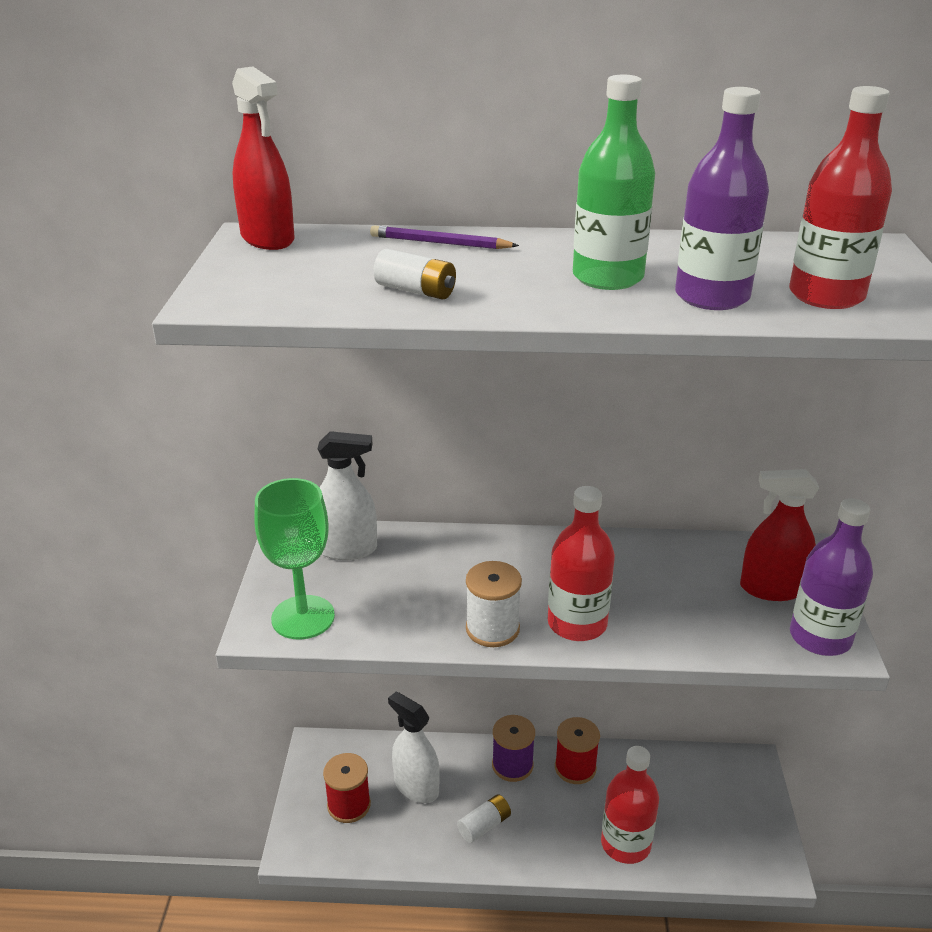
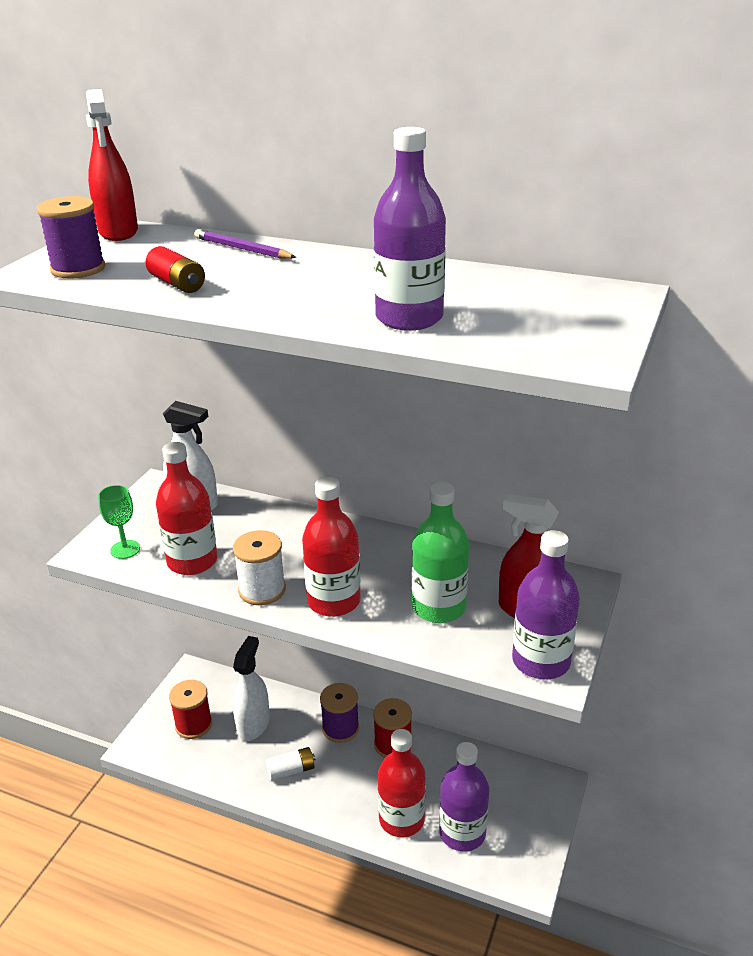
camera: 20 degrees right, 0 degrees up
green goblet [255,478,335,639] -> green goblet [98,485,140,559], size x0.56
white battery [373,249,456,300] -> red battery [146,246,205,293]
white spray bottle [388,691,440,803] -> white spray bottle turned 45 degrees clockwise [233,636,270,741]
green bottle [573,75,655,290] -> green bottle moved to [412,482,469,623]
red bottle [789,86,892,309] -> red bottle moved to [156,442,217,575]
none -> purple spool [37,196,105,279]
none -> purple bottle [439,742,489,852]

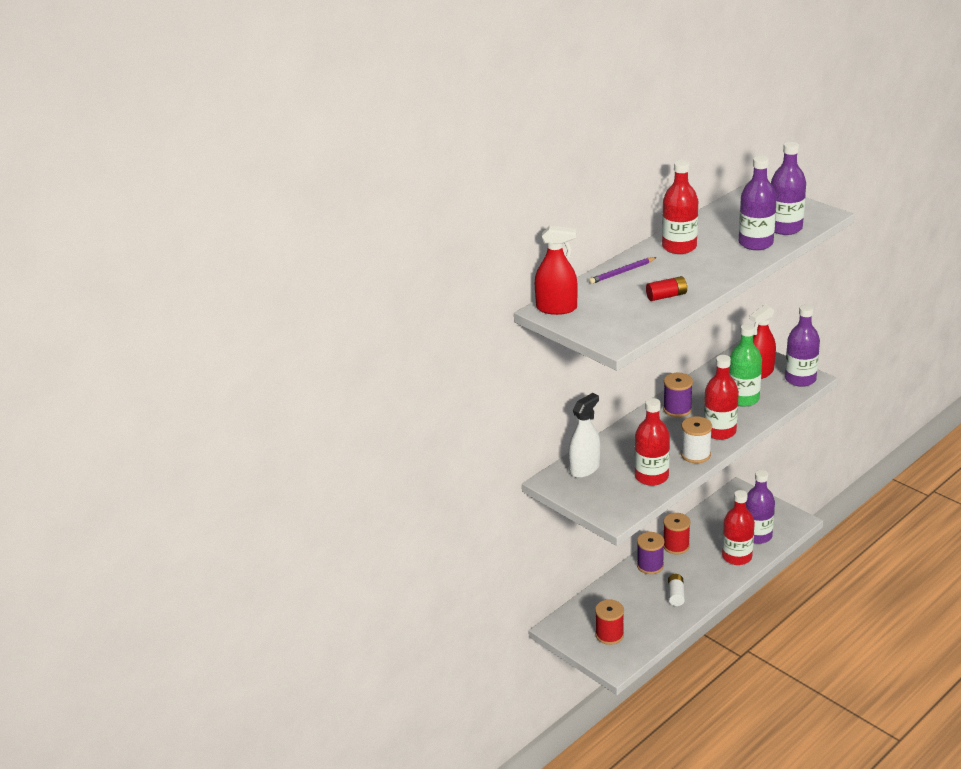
camera: 65 degrees left, 0 degrees up
purple spool [37,196,105,279] -> purple spool moved to [663,373,693,417]
green goblet [98,485,140,559] -> none
white spray bottle [233,636,270,741] -> none
none -> red bottle [662,160,698,254]
none -> purple bottle [771,142,806,235]

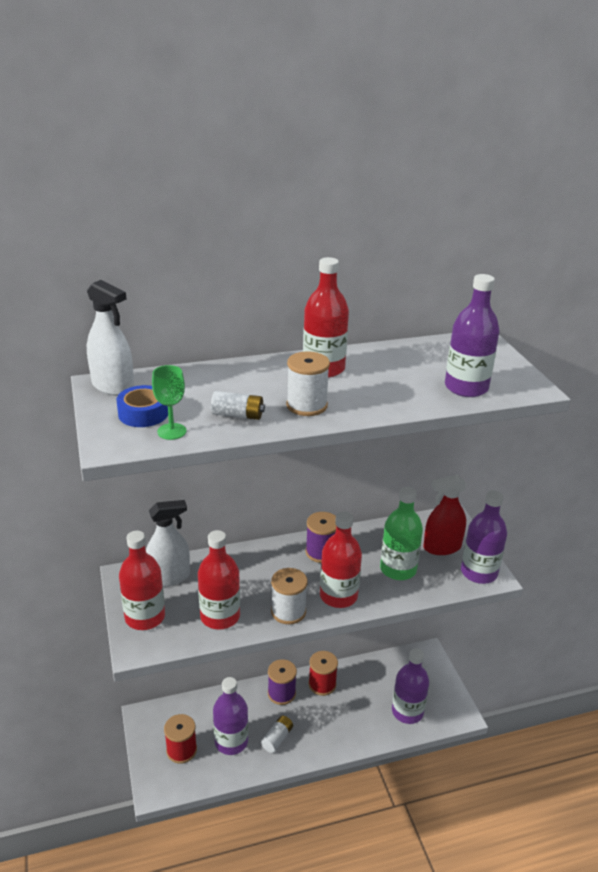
camera: 25 degrees right, 0 degrees up
red spray bottle [535,226,578,315] -> white spray bottle [87,280,134,396]
purple pencil [589,257,657,284] -> none
red battery [646,276,687,301] -> white battery [211,391,265,420]
red bottle [722,490,755,565] -> red bottle moved to [119,531,165,630]
purple bottle [739,156,777,250] -> purple bottle moved to [213,677,248,755]
none -> blue tape [116,385,168,427]
none -> green goblet [152,365,186,440]
none -> white spool [286,351,330,416]

